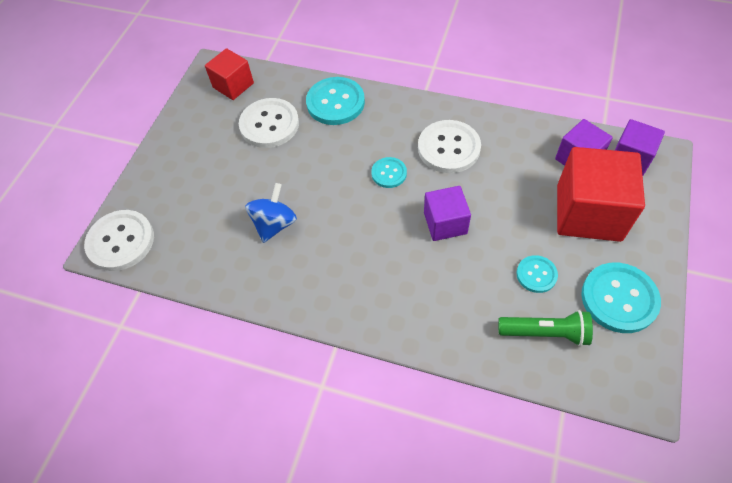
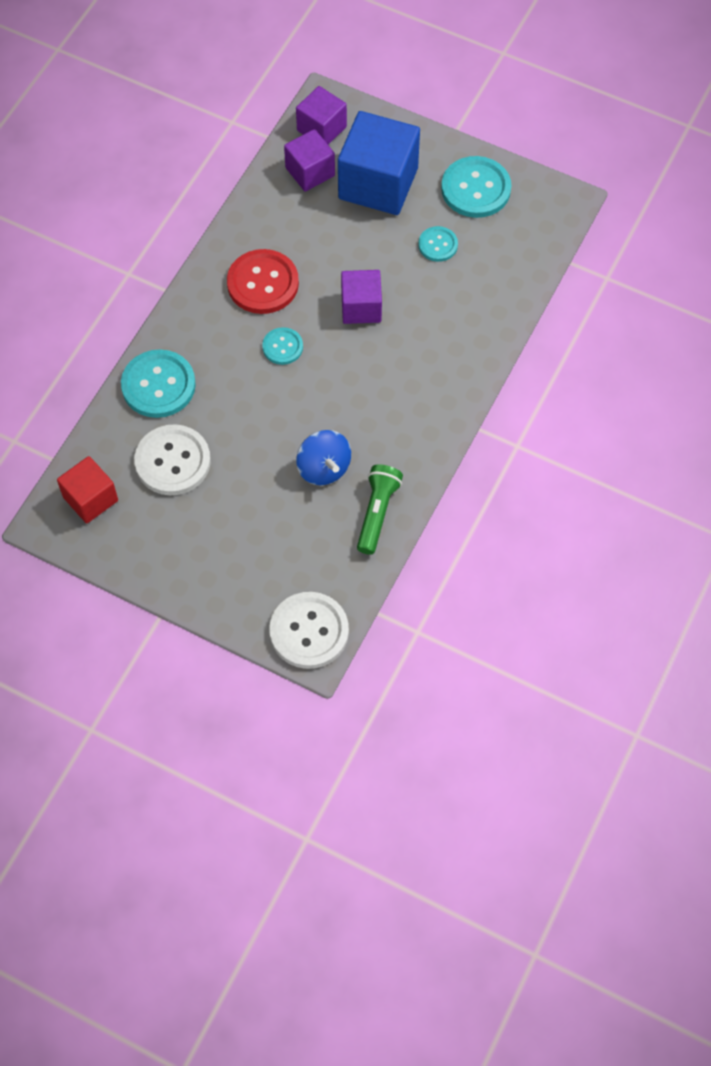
camera: 85 degrees left, 5 degrees up
blue spinning top [245,183,297,243] -> blue spinning top turned 150 degrees counterclockwise [297,430,351,485]
white button [418,120,481,173] -> red button [227,249,299,314]
green flashlight [498,310,593,346] -> green flashlight moved to [357,465,403,555]
red cube [557,147,645,242] -> blue cube [338,111,420,215]

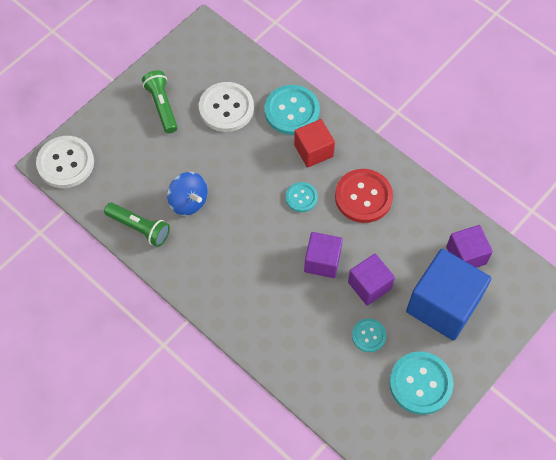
camera: 105 degrees right, 0 degrees up
red cube [57,456,118,524] -> red cube moved to [294,119,335,168]
purple cube [296,86,347,145] -> purple cube moved to [348,253,395,306]
blue spinning top [297,430,351,485] -> blue spinning top turned 120 degrees counterclockwise [167,172,208,216]
none -> green flashlight [142,70,177,133]

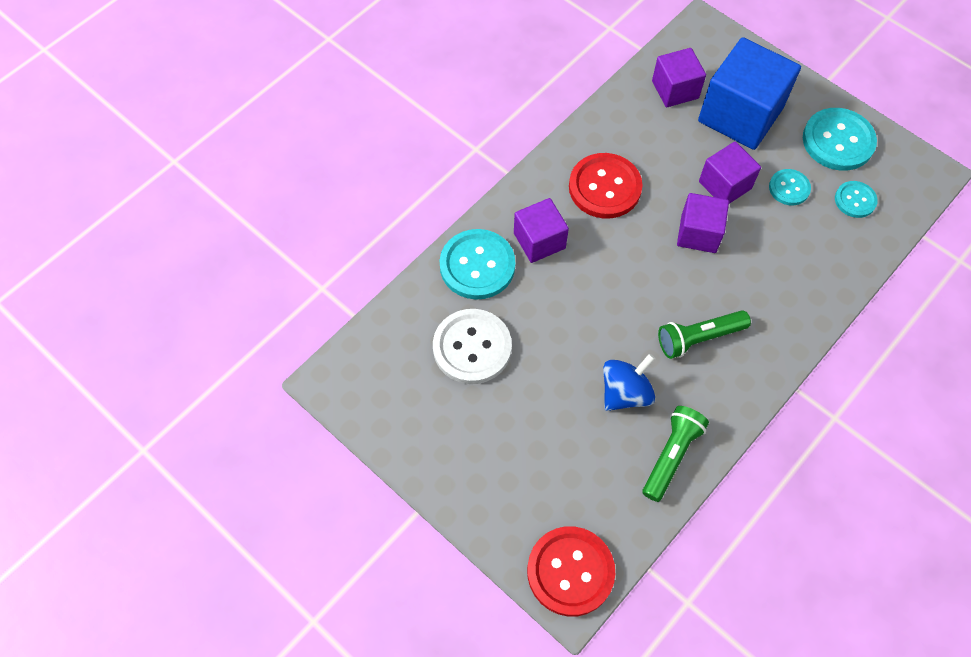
camera: 90 degrees left, 0 degrees up
white button [36,136,94,188] -> red button [527,526,615,617]
green flashlight [142,70,177,133] -> green flashlight moved to [658,310,751,359]
turquoise button [286,182,318,212] -> turquoise button moved to [835,181,878,218]
red cube [294,119,335,168] -> purple cube [514,198,569,263]

